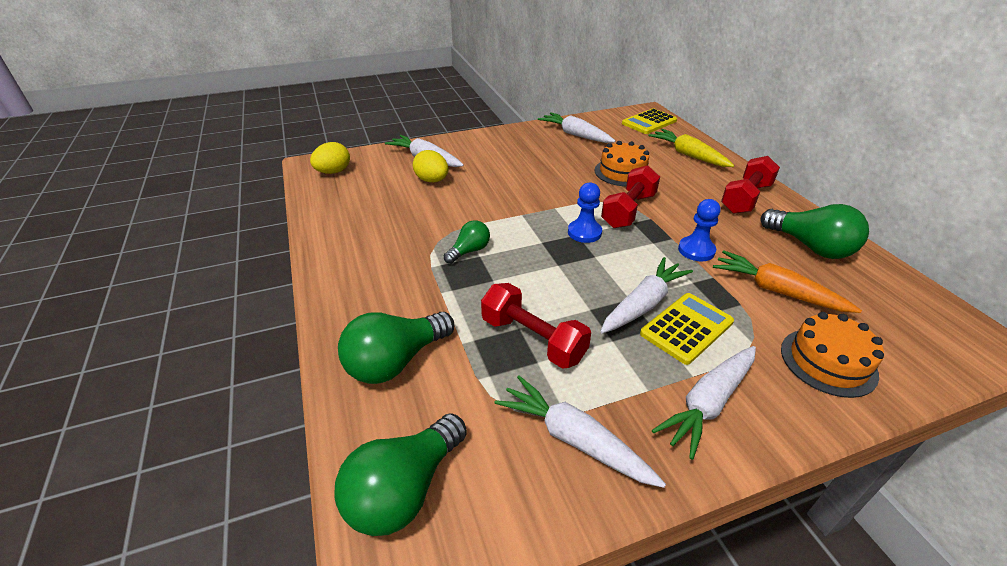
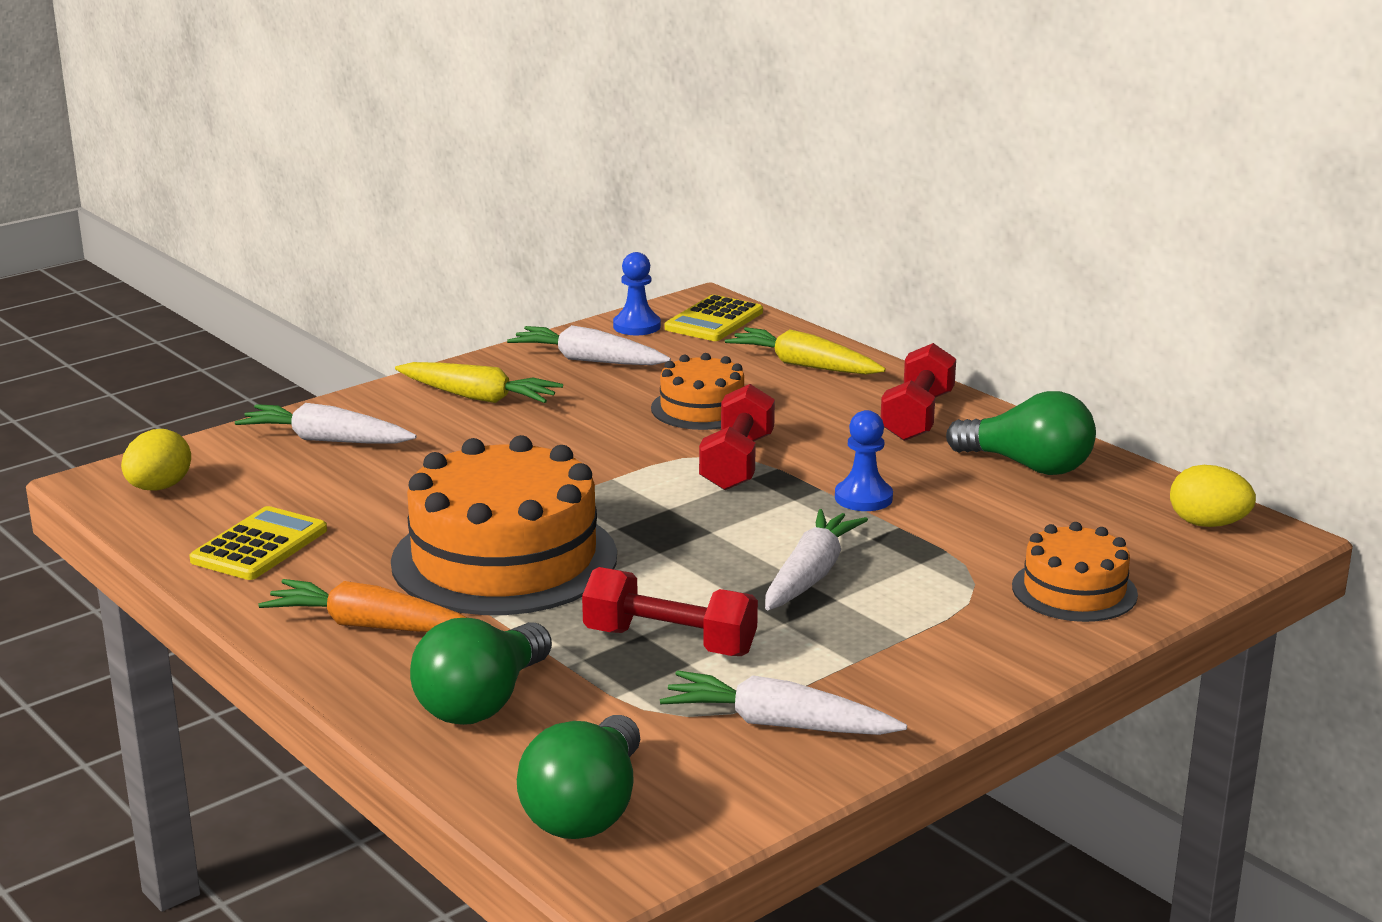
camera: 20 degrees left, 15 degrees down
yellow egg [413,150,449,182] -> yellow egg moved to [1170,465,1256,527]
green light bulb [444,220,490,264] -> orange cake [391,435,617,615]
blue pawn [568,182,602,243] -> blue pawn moved to [613,252,661,335]
yellow calculator [640,293,734,365] -> yellow calculator moved to [189,506,327,580]
white carrot [652,346,756,460] -> none
orange carrot [713,250,862,313] -> orange carrot moved to [258,579,467,632]
none -> yellow carrot [395,362,563,403]

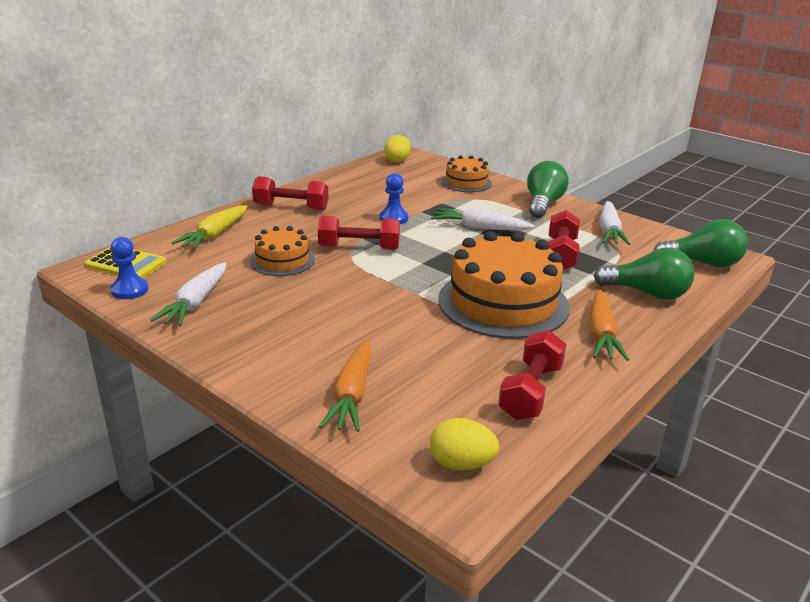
camera: 100 degrees left, 5 degrees up
yellow calculator [189,506,327,580] -> red dumbbell [498,330,567,420]
white carrot [235,403,417,443] -> orange carrot [319,339,372,432]
yellow carrot [395,362,563,403] -> none
green light bulb [946,391,1096,475] -> green light bulb moved to [527,161,569,218]

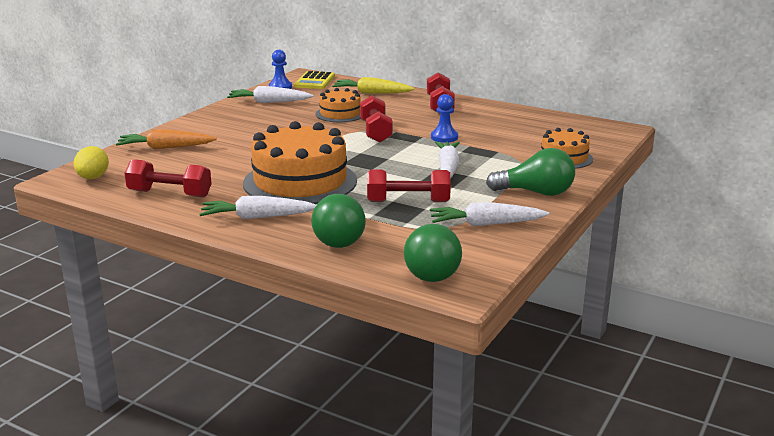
camera: 80 degrees right, 5 degrees down
yellow egg [384,135,411,163] -> none
orange carrot [589,289,629,361] -> white carrot [199,196,316,219]

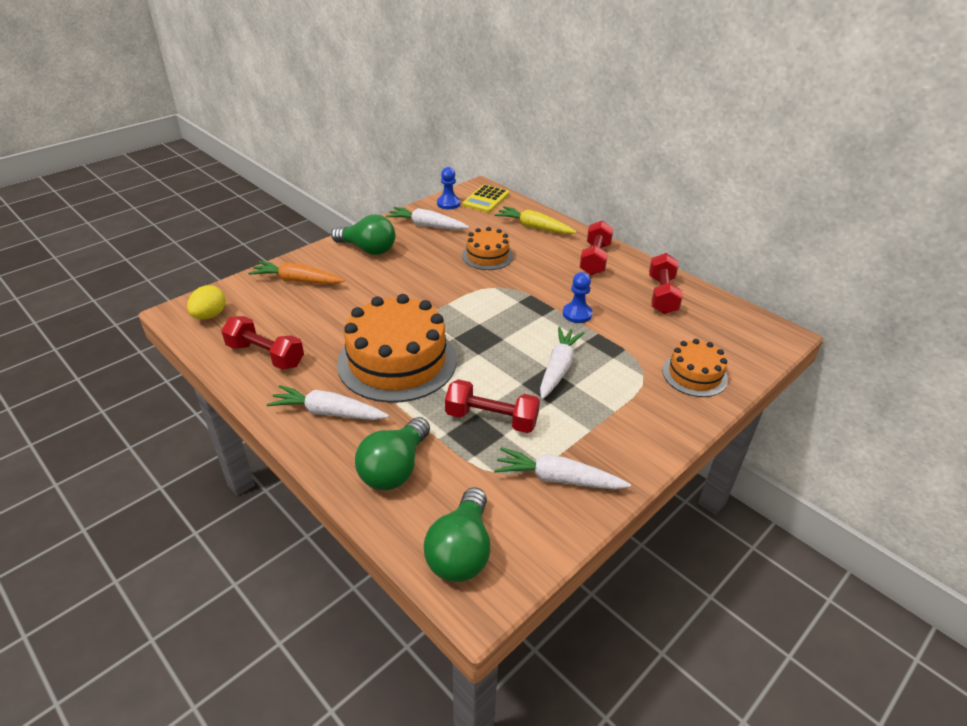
camera: 15 degrees right, 15 degrees up
red dumbbell [360,95,393,143] -> red dumbbell moved to [649,253,683,314]
green light bulb [486,148,575,196] -> green light bulb moved to [331,215,395,255]

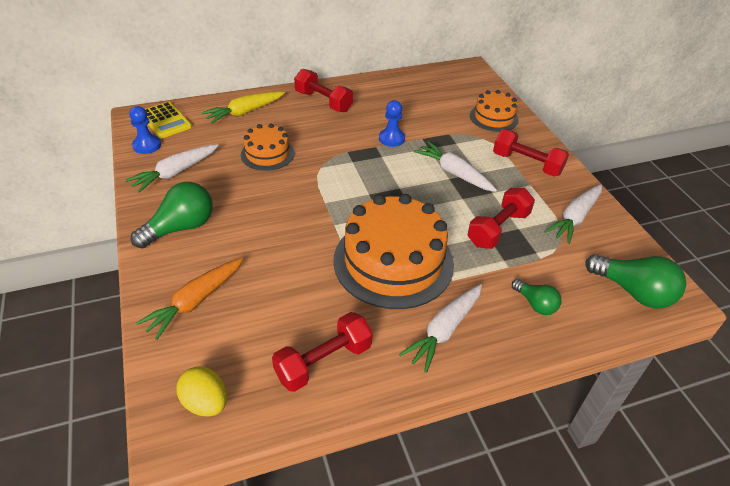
camera: 65 degrees left, 5 degrees up
green light bulb [355,417,430,490] -> green light bulb [512,279,561,315], size x0.57
red dumbbell [649,253,683,314] -> red dumbbell moved to [493,129,569,176]

